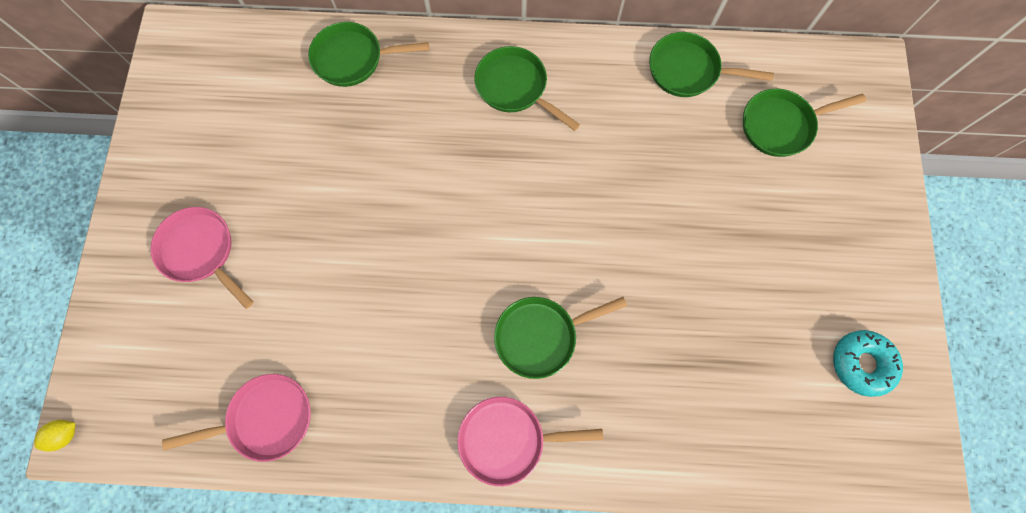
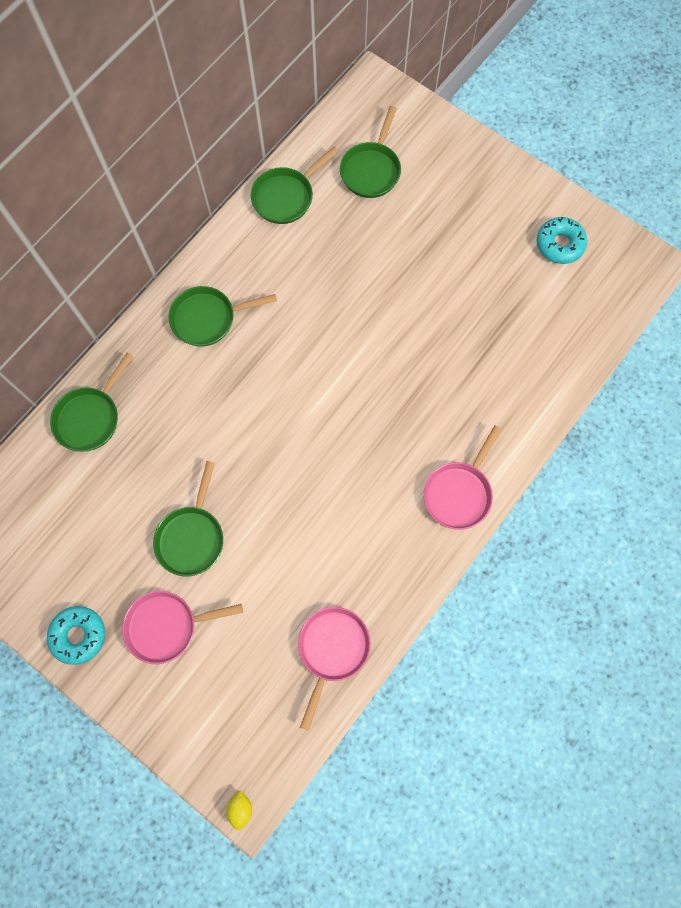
camera: 55 degrees left, 0 degrees up
green pan [494,297,627,379] -> green pan moved to [153,461,223,576]
none -> turquoise donut [47,606,105,665]

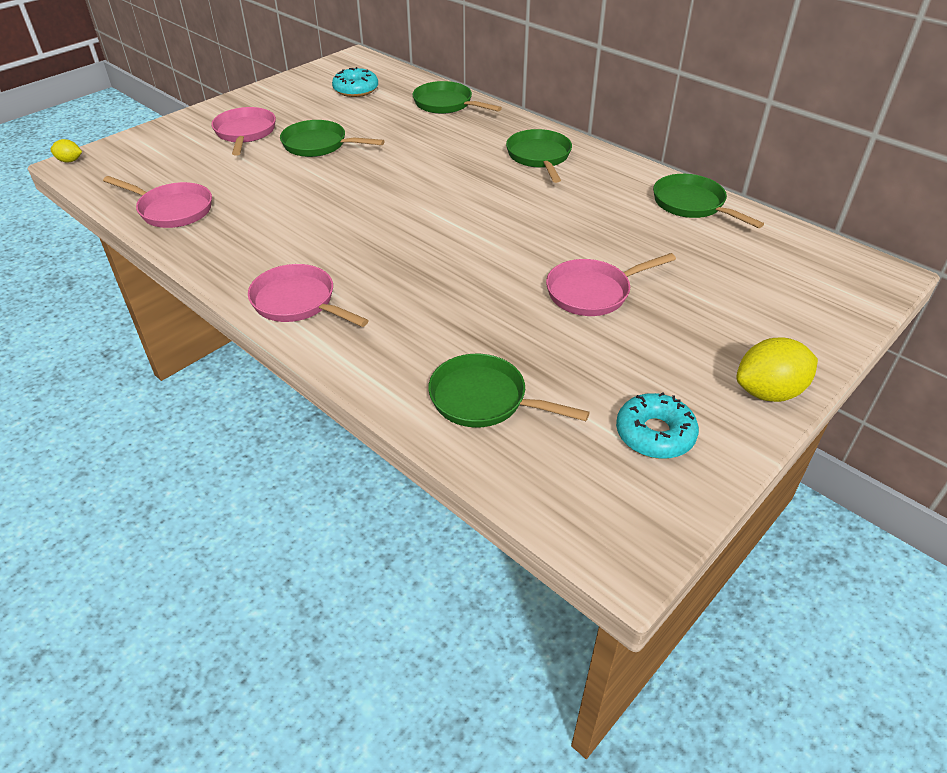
camera: 95 degrees right, 30 degrees down
turquoise donut [47,606,105,665] -> turquoise donut moved to [332,67,378,97]
green pan [340,106,401,198] -> green pan moved to [428,354,590,427]
none -> pink pan [546,253,676,316]
none -> yellow lemon [736,338,818,402]

